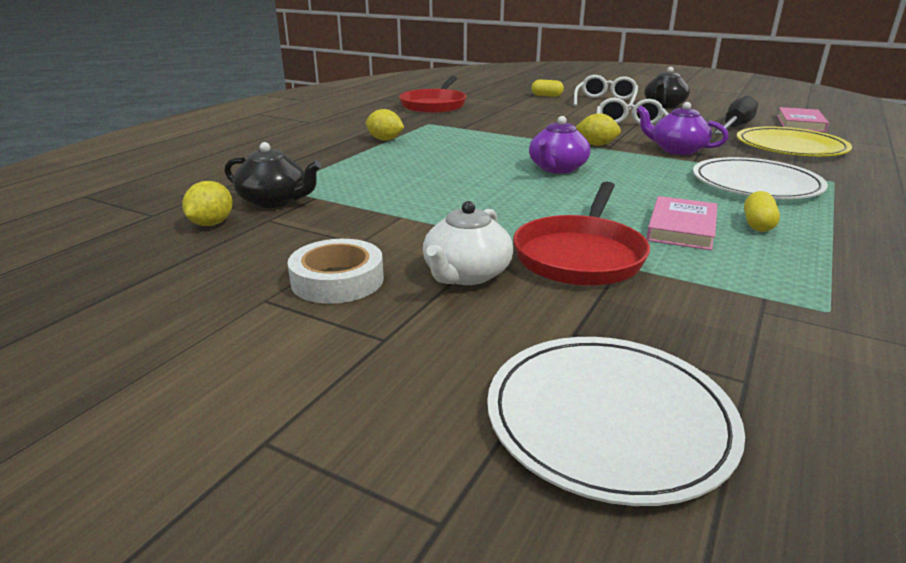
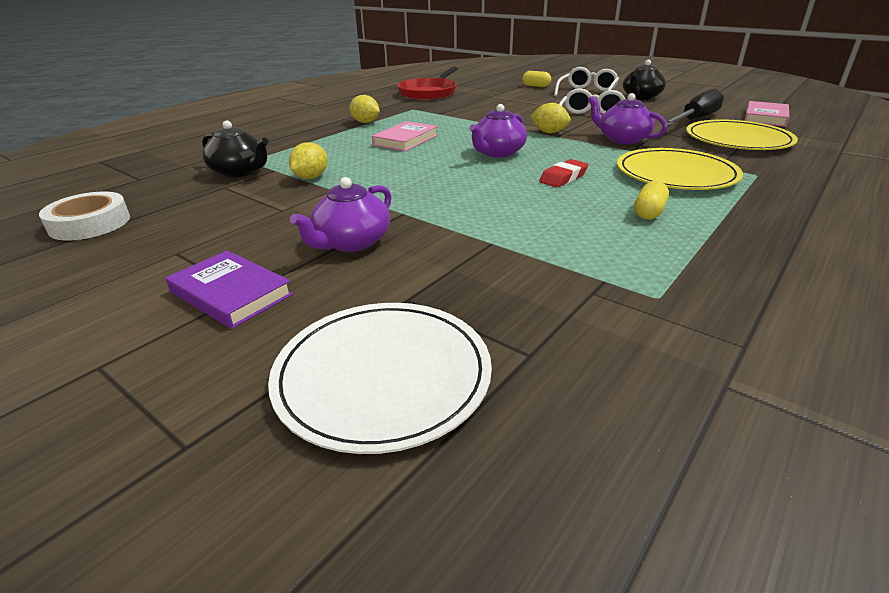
camera: 10 degrees right, 5 degrees up
yellow lemon [182,181,233,226] -> yellow lemon moved to [289,142,328,179]
white tape [288,239,384,304] -> white tape moved to [39,192,130,240]
white teapot [423,201,513,285] -> purple teapot [290,177,392,252]
red pan [513,182,650,286] -> none
pink book [646,196,717,250] -> pink book moved to [372,121,438,151]
white plate [693,157,828,199] -> yellow plate [617,148,743,190]
none -> purple book [166,250,293,329]
none -> red eraser [539,159,589,187]

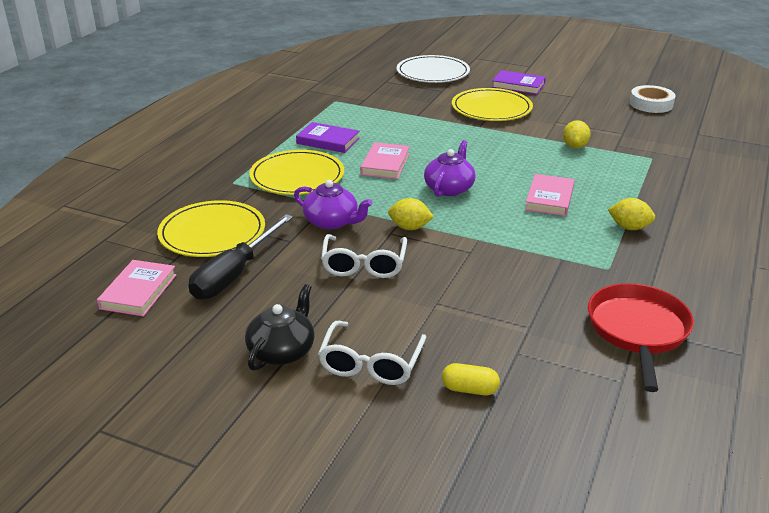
camera: 165 degrees right, 0 degrees up
black teapot [202,120,268,177] -> none
purple teapot [290,177,392,252] -> yellow plate [452,88,533,121]
red eraser [539,159,589,187] -> pink book [360,142,410,179]
yellow capsule [634,181,669,219] -> purple book [296,122,360,153]

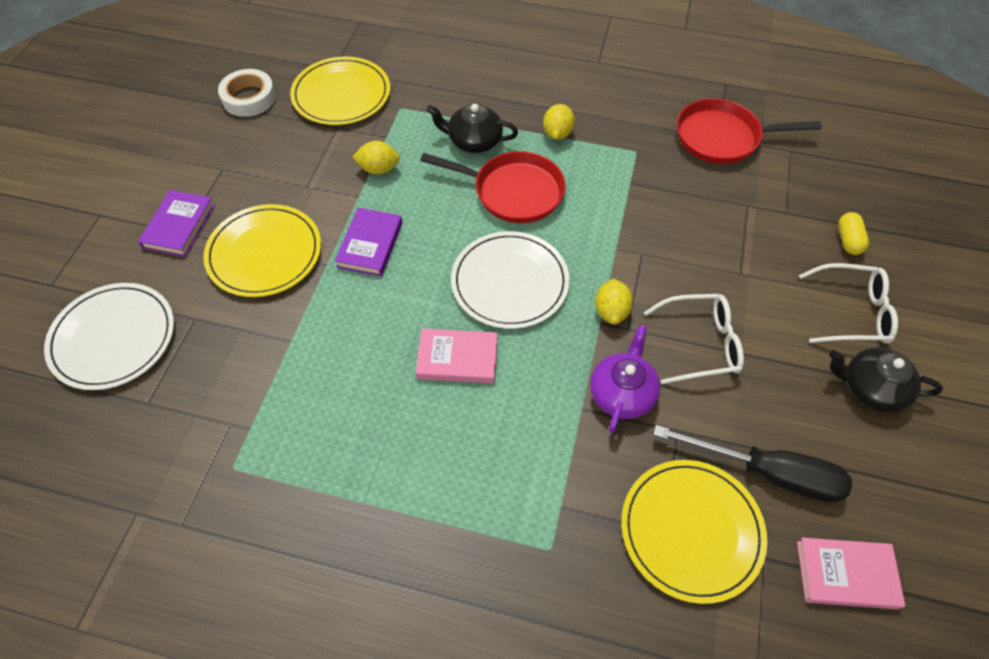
camera: 100 degrees left, 25 degrees up
yellow plate [249,150,344,195] -> yellow plate moved to [290,56,390,125]
purple book [296,122,360,153] -> purple book moved to [335,208,402,276]
purple teapot [424,140,475,197] -> white plate [451,231,570,329]
pink book [525,174,574,216] -> red pan [420,151,566,223]
none -> black teapot [427,104,518,153]

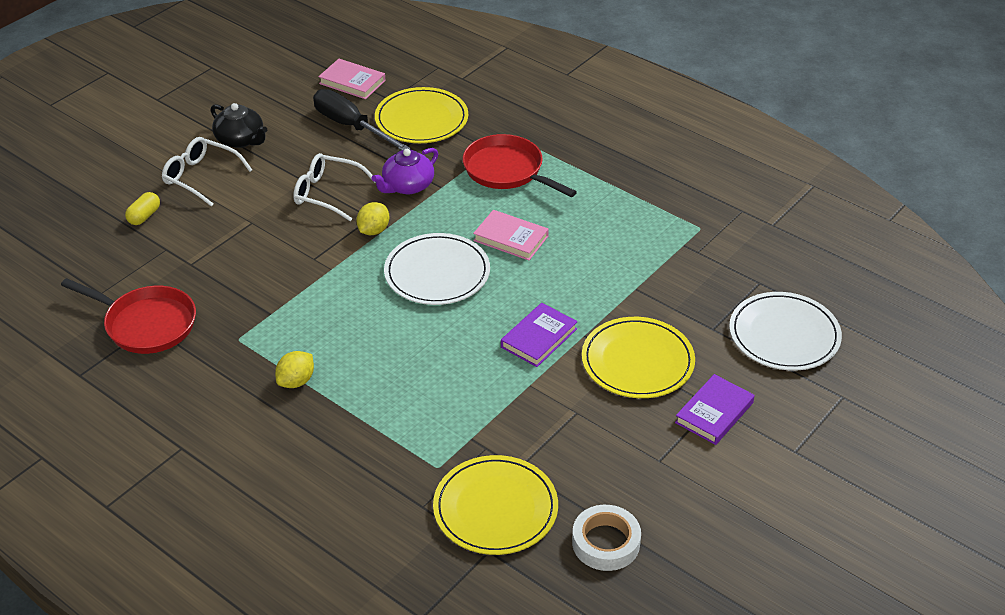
camera: 155 degrees left, 15 degrees down
yellow lemon [352,141,400,175] -> none
red pan [420,151,566,223] -> red pan moved to [463,134,577,197]
black teapot [427,104,518,153] -> none

